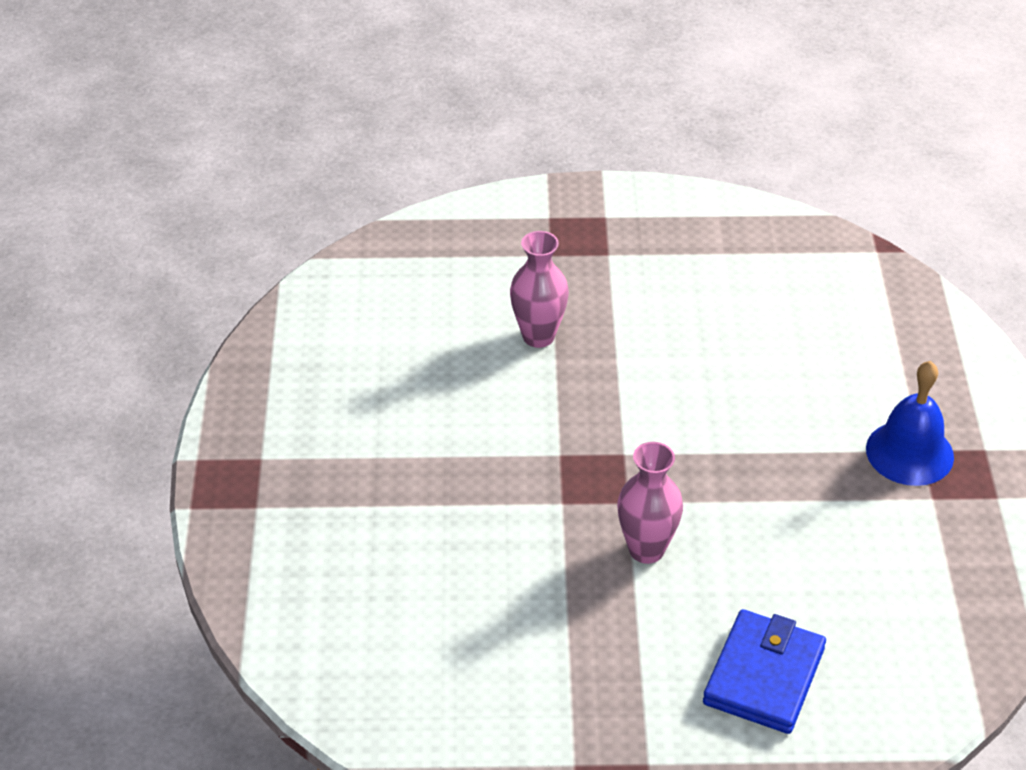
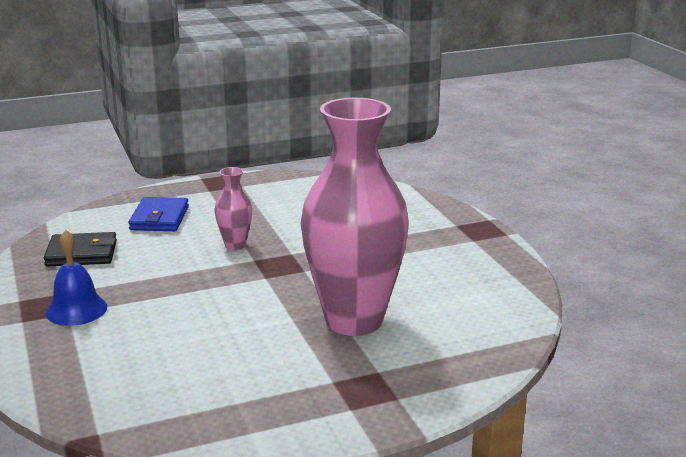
camera: 160 degrees right, 20 degrees down
pink vase [510,231,569,348] -> pink vase [301,98,409,336], size x2.41
none -> black wallet [44,232,117,267]

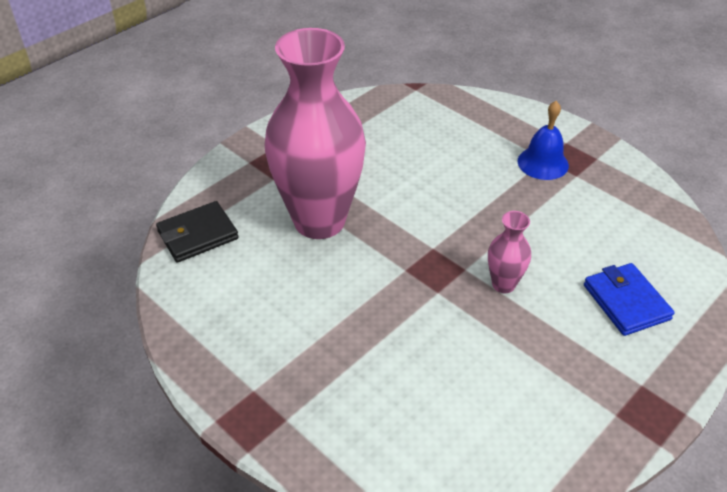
camera: 155 degrees right, 20 degrees up
black wallet [44,232,117,267] -> black wallet moved to [156,201,239,263]

